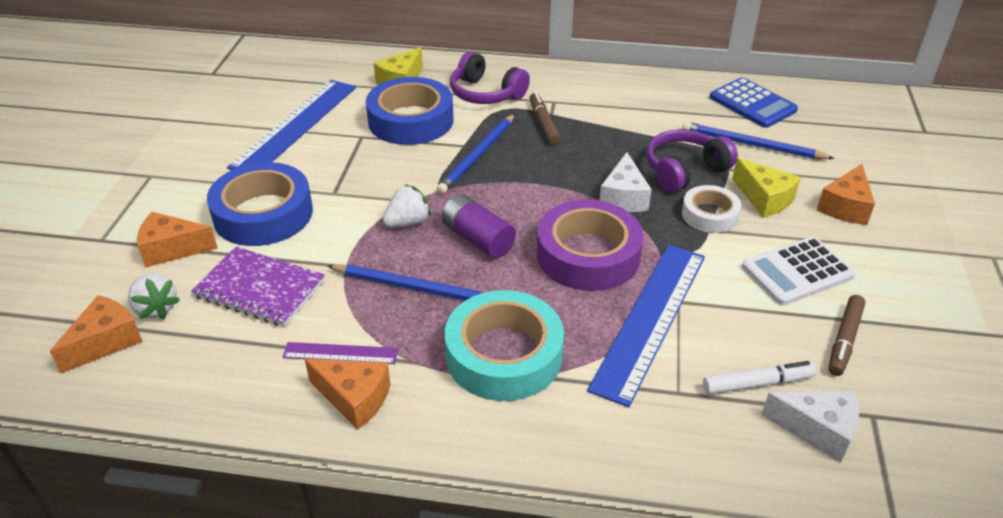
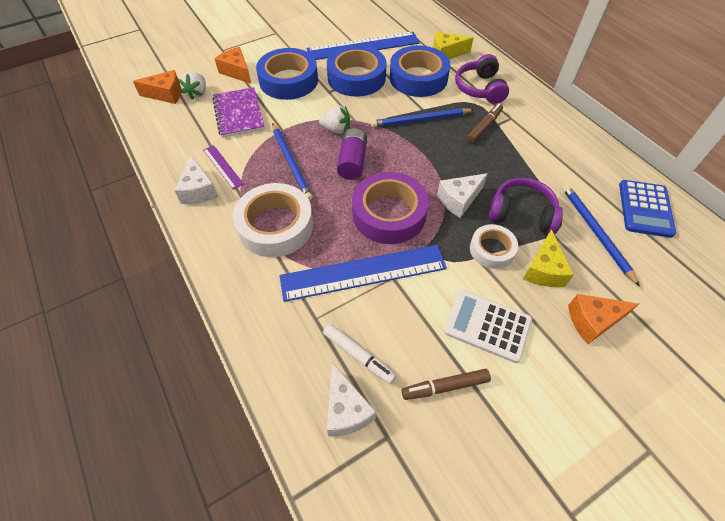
camera: 50 degrees right, 15 degrees up
orange cheese [305,359,391,429] -> white cheese [174,155,218,204]
turquoise tape [445,290,564,401] -> white tape [233,183,313,257]
none -> blue tape [327,45,387,97]

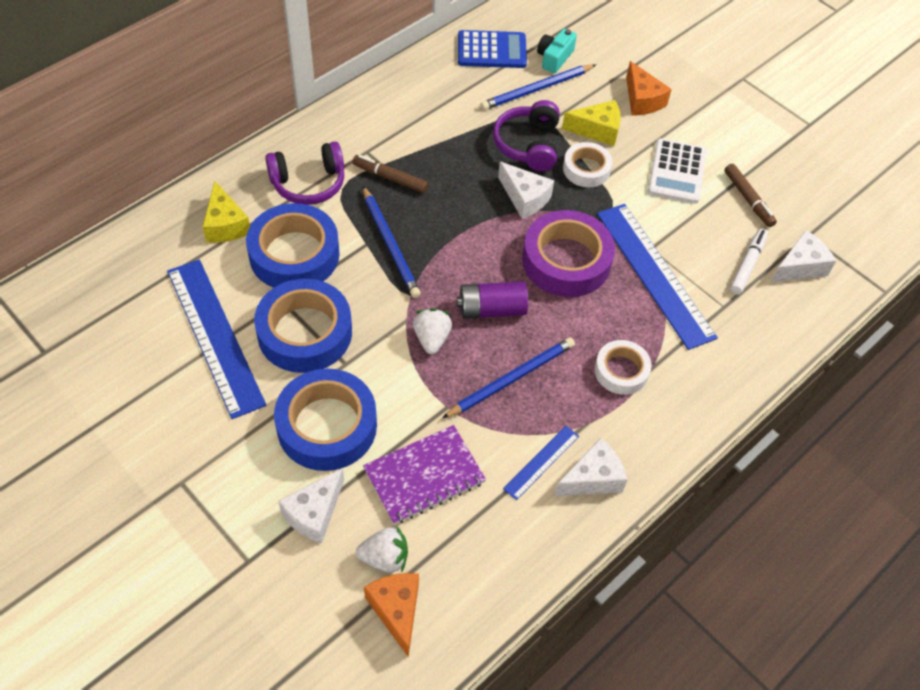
camera: 105 degrees left, 0 degrees up
purple ruler [203,145,244,189] -> blue ruler [503,426,579,500]
orange cheese [215,47,251,84] -> white cheese [278,468,344,543]
white tape [233,183,313,257] -> white tape [595,340,652,395], size x0.57
none -> turquoise camera [537,29,577,73]

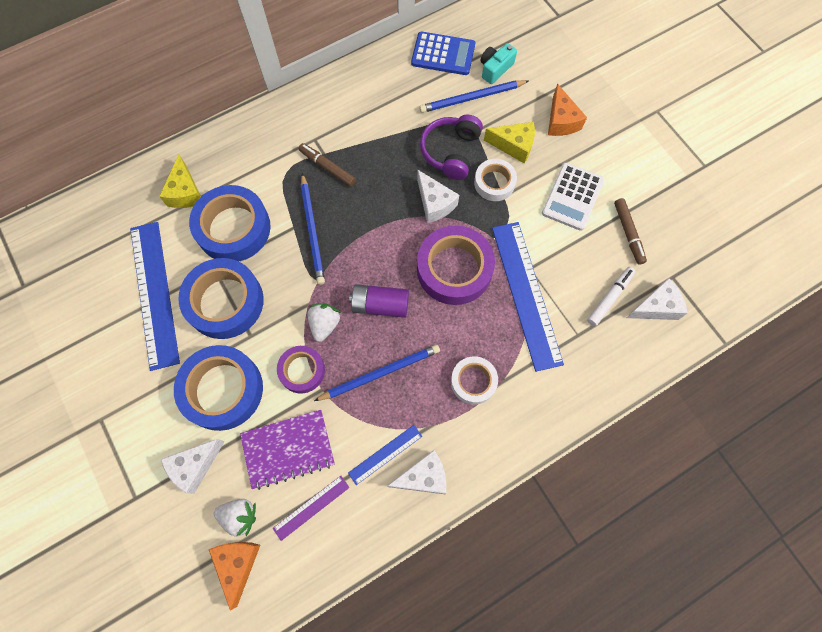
camera: 15 degrees right, 15 degrees up
purple headphones [265,141,344,205] -> none
none -> purple ruler [273,476,350,541]
none -> purple tape [277,346,325,393]

